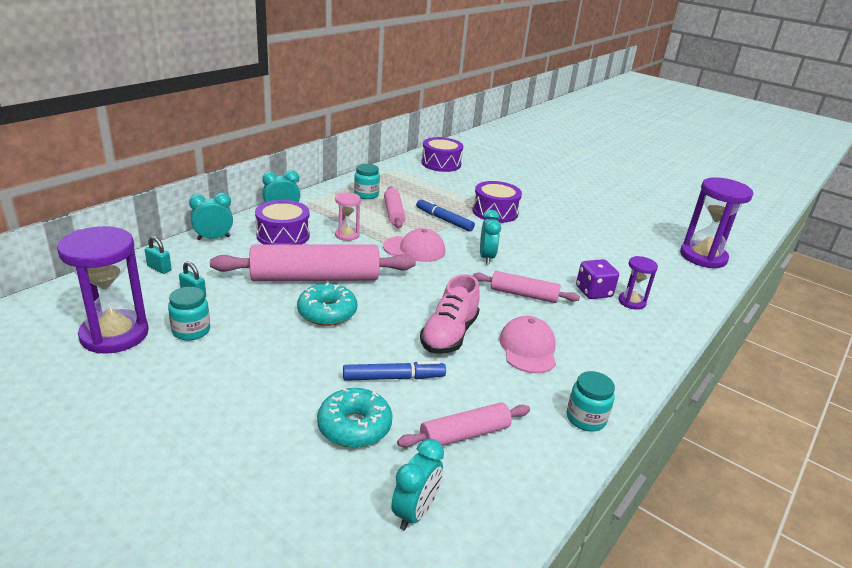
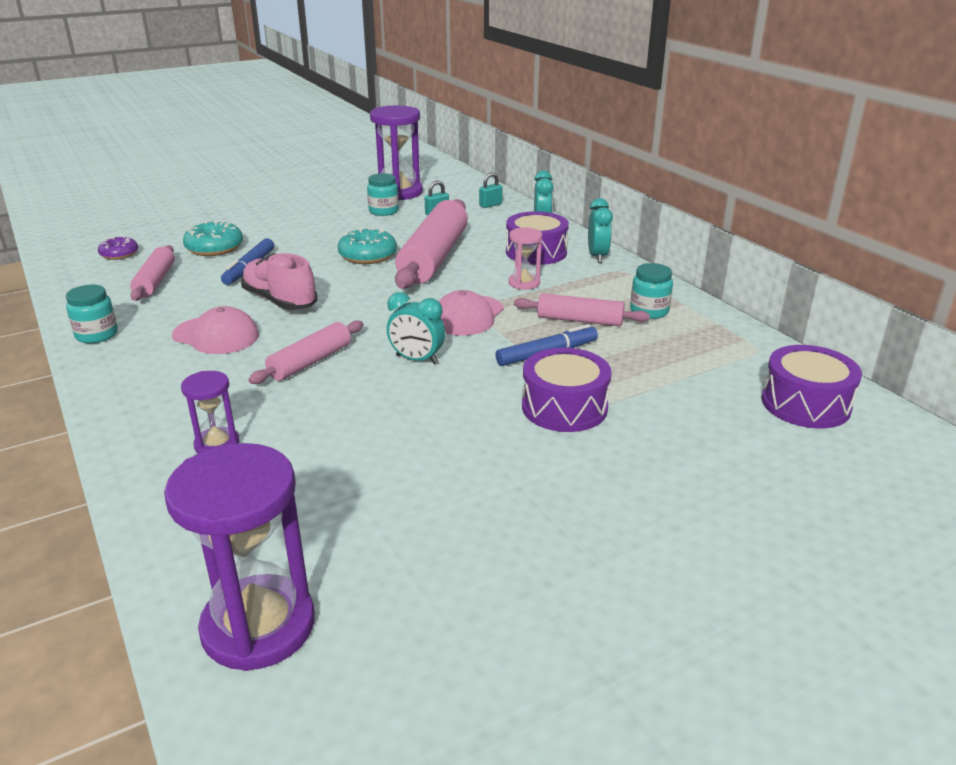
camera: 115 degrees right, 0 degrees up
turquoise clock [391,439,444,530] -> purple donut [98,236,138,260]
purple dice [576,259,619,299] -> none

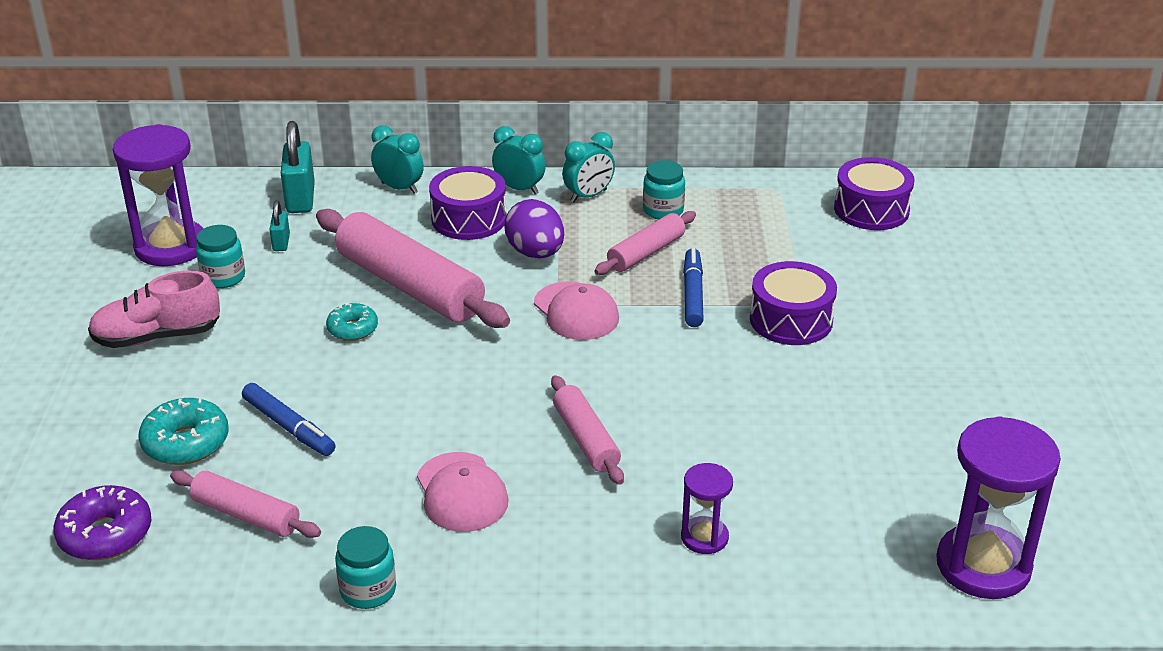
camera: 60 degrees left, 5 degrees up
purple donut [98,236,138,260] -> purple donut [53,485,151,560], size x1.55
pink cap [172,306,259,354] -> pink cap turned 105 degrees clockwise [417,452,508,532]
pink shoe [241,253,317,310] -> pink shoe moved to [88,271,220,348]
turquoise donut [338,227,397,264] -> turquoise donut [326,303,378,341], size x0.65
turquoise clock [387,292,445,365] -> turquoise clock moved to [562,132,615,202]
turquoise padlock [479,173,503,208] -> turquoise padlock [281,121,315,213], size x1.87
pink hourglass [509,227,542,290] -> purple egg [504,199,564,258]

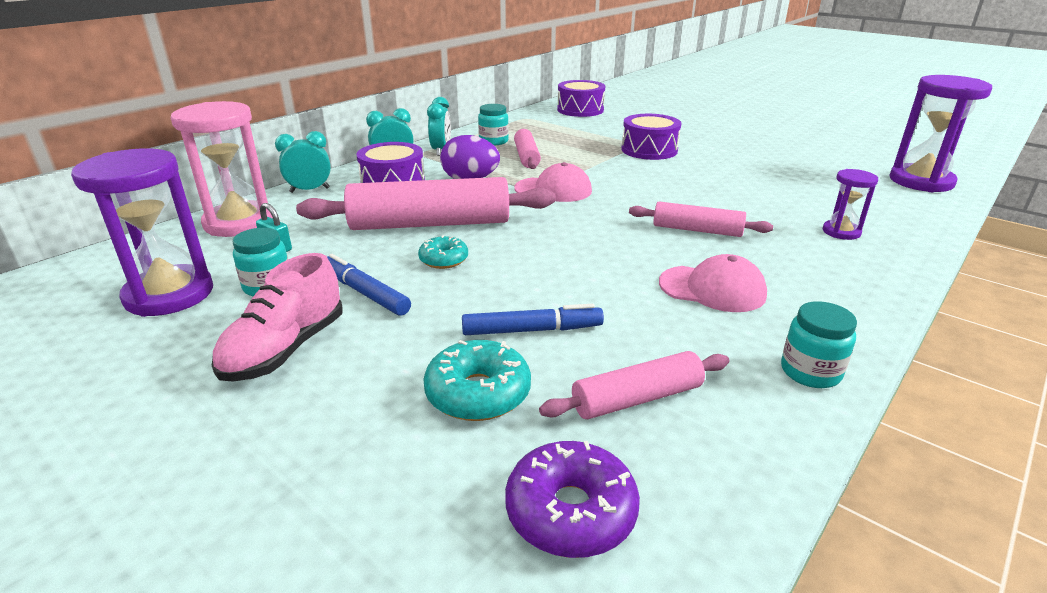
camera: 50 degrees left, 5 degrees down
turquoise padlock [281,121,315,213] -> pink hourglass [171,101,273,237]
blue marker [683,248,704,327] -> blue marker moved to [327,254,411,316]

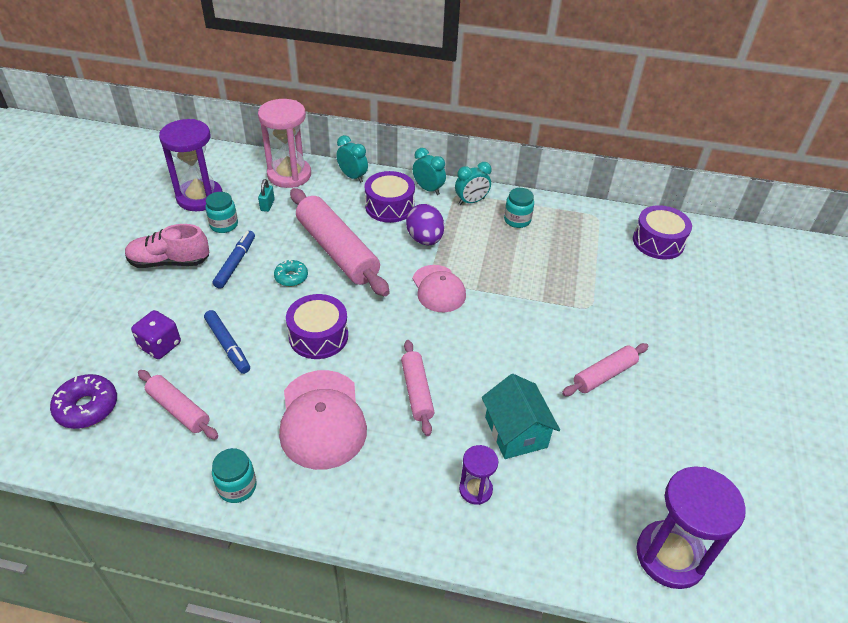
camera: 60 degrees right, 15 degrees up
turquoise donut [423,340,531,421] -> purple dice [131,310,181,359]
pink rolling pin [514,129,541,169] -> pink rolling pin moved to [562,343,649,396]
purple drum [621,114,682,160] -> purple drum moved to [286,294,348,359]
pink cap [659,254,767,312] -> pink cap [279,370,367,470], size x1.50
none -> turquoise house [482,374,560,459]

